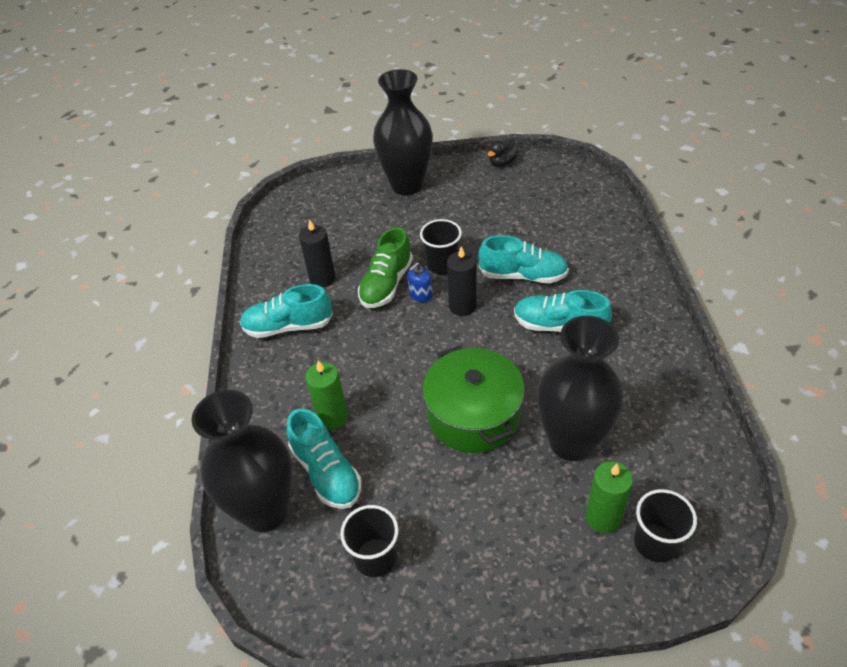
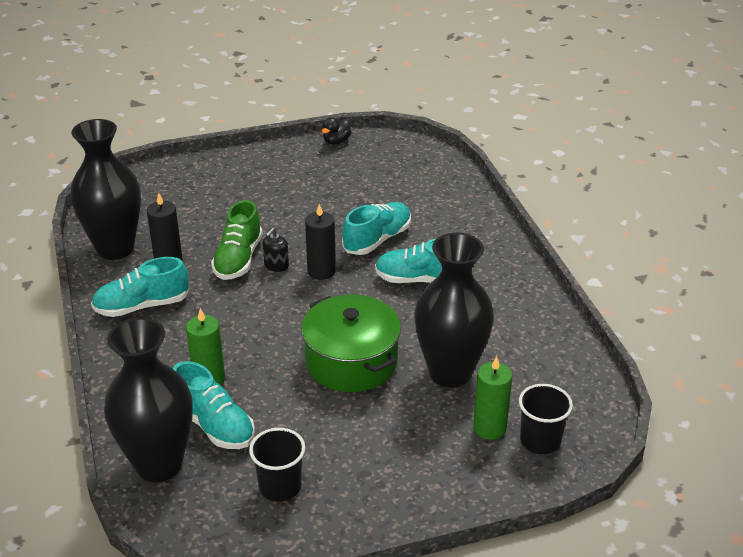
camera: 15 degrees left, 10 degrees down
black vase [373,69,433,195] -> black vase moved to [70,119,141,260]
blue soap dispenser [408,262,433,302] -> black soap dispenser [263,228,289,272]
black cup [420,219,462,274] -> none
turquoise shoe [478,235,569,283] -> turquoise shoe turned 45 degrees counterclockwise [342,202,411,255]

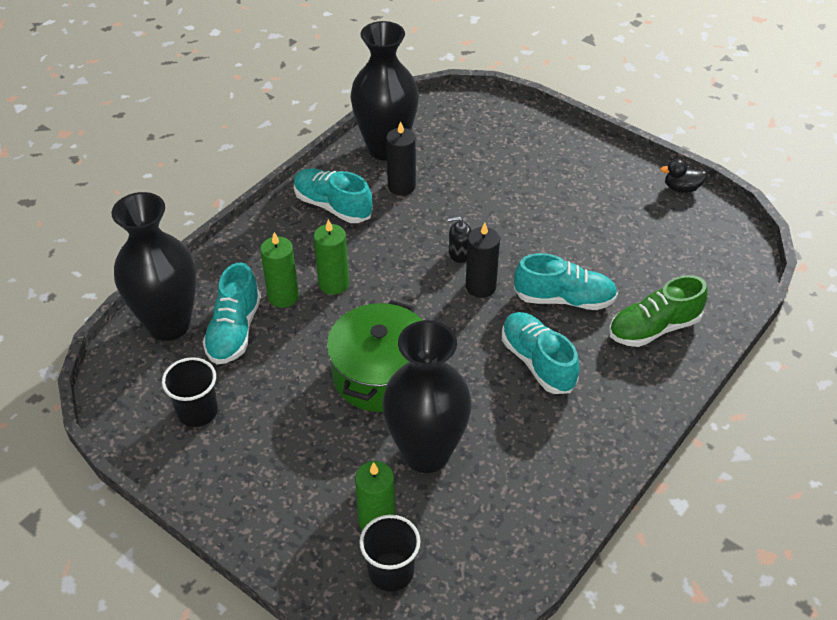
camera: 55 degrees right, 10 degrees up
green shoe [211,200,263,280] -> green shoe moved to [609,275,708,347]
none -> green candle [314,219,349,295]

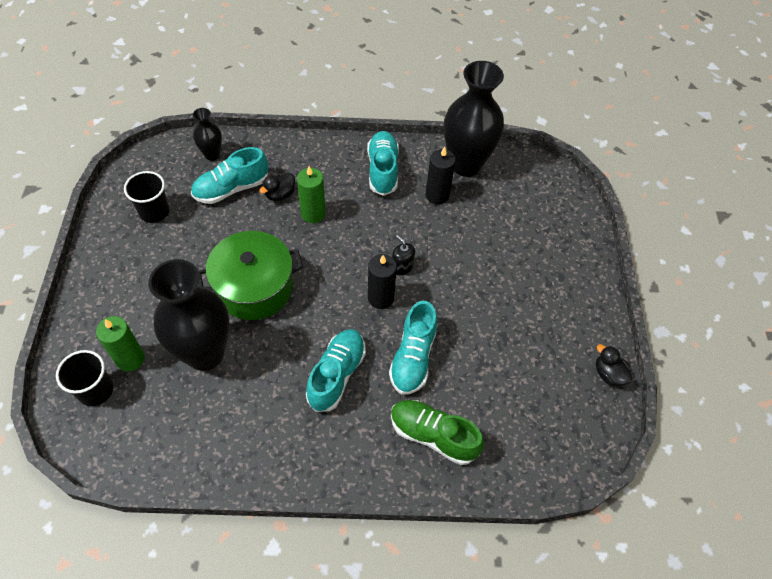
camera: 50 degrees right, 10 degrees up
black vase [111,192,197,341] -> black vase [193,108,222,160], size x0.48
green candle [260,232,299,308] -> black duck [259,173,295,201]
turquoise shoe [514,253,618,310] -> turquoise shoe turned 45 degrees clockwise [389,301,437,395]

